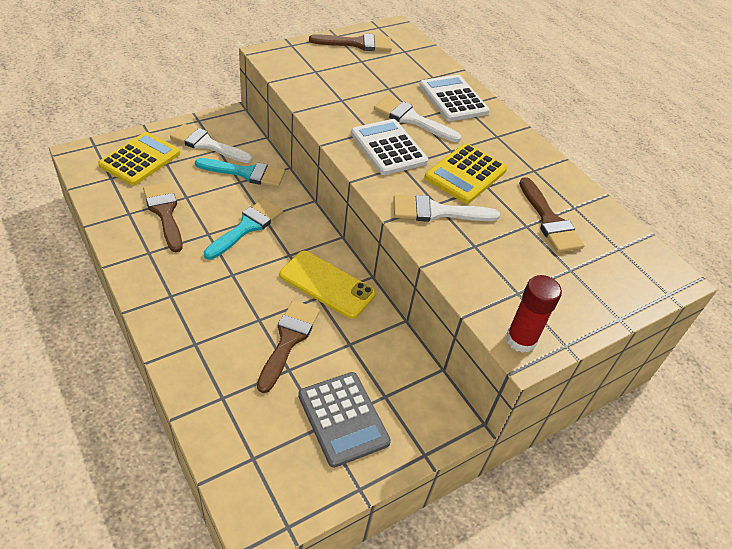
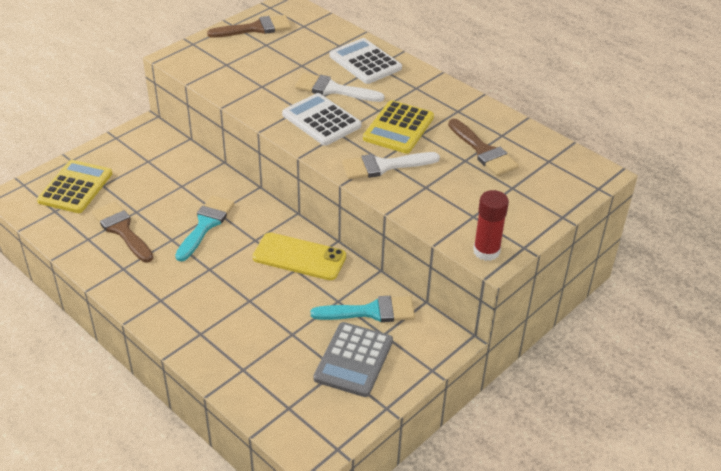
camera: 10 degrees left, 5 degrees down
white brush [170,124,252,163] -> none
turquoise brush [195,158,285,187] -> turquoise brush moved to [311,296,415,322]
brown brush [257,300,320,393] -> none
grey calculator [298,372,391,468] -> grey calculator turned 60 degrees clockwise [314,322,393,397]

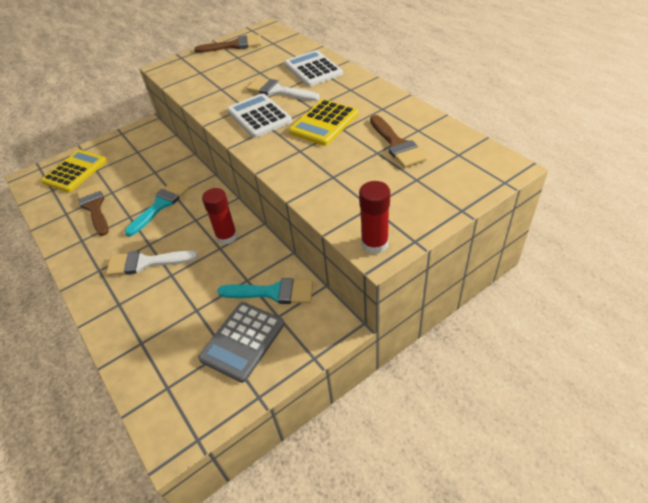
camera: 15 degrees right, 5 degrees up
yellow phone [253,233,346,280] -> red glue stick [202,188,237,245]
white brush [342,152,440,179] -> white brush moved to [106,251,198,276]

